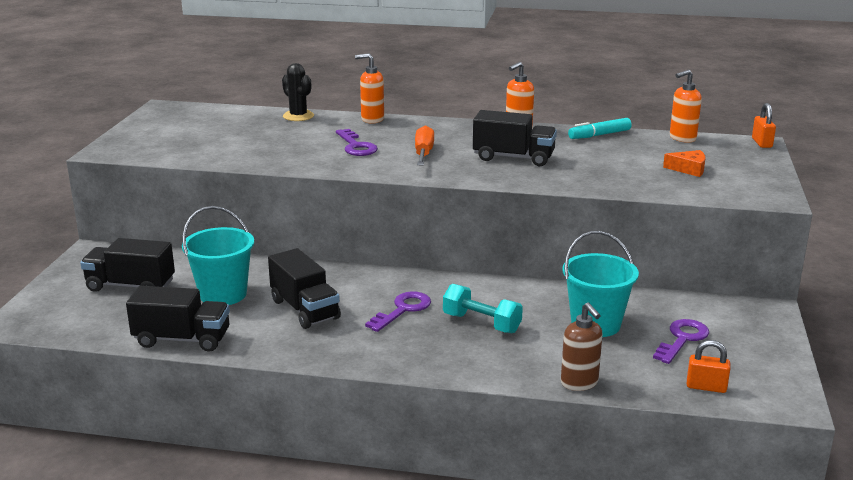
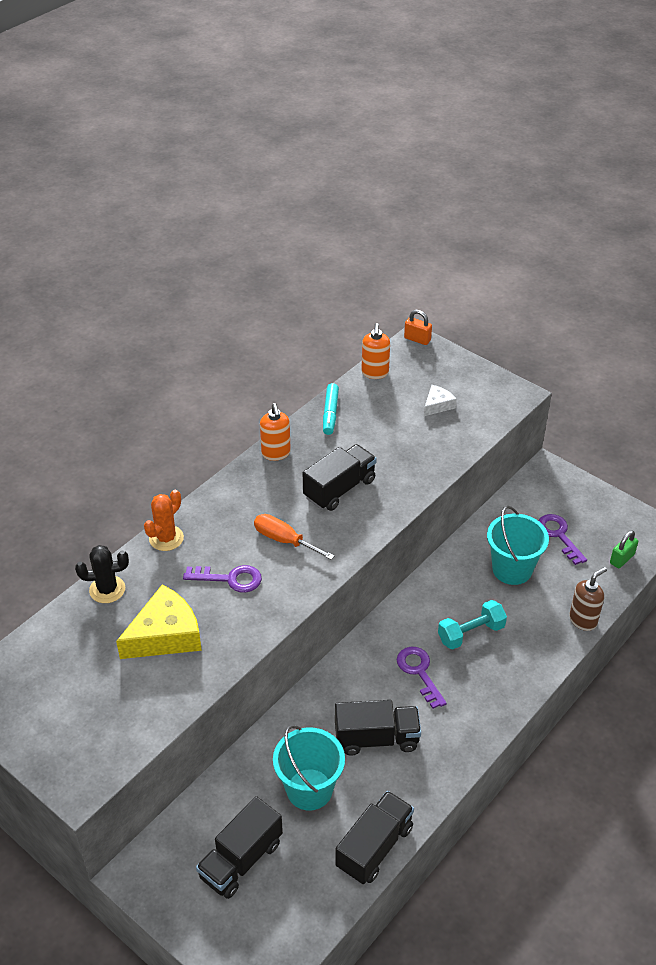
camera: 60 degrees left, 20 degrees up
orange soap dispenser [355,53,384,124] -> orange cactus [144,490,184,551]
brown soap dispenser [561,302,603,391] -> brown soap dispenser turned 45 degrees counterclockwise [569,567,607,631]
orange cheese [663,150,706,177] -> white cheese [424,385,456,416]
orange padlock [687,340,730,393] -> green padlock [610,530,638,568]
none -> yellow cheese [116,584,202,659]

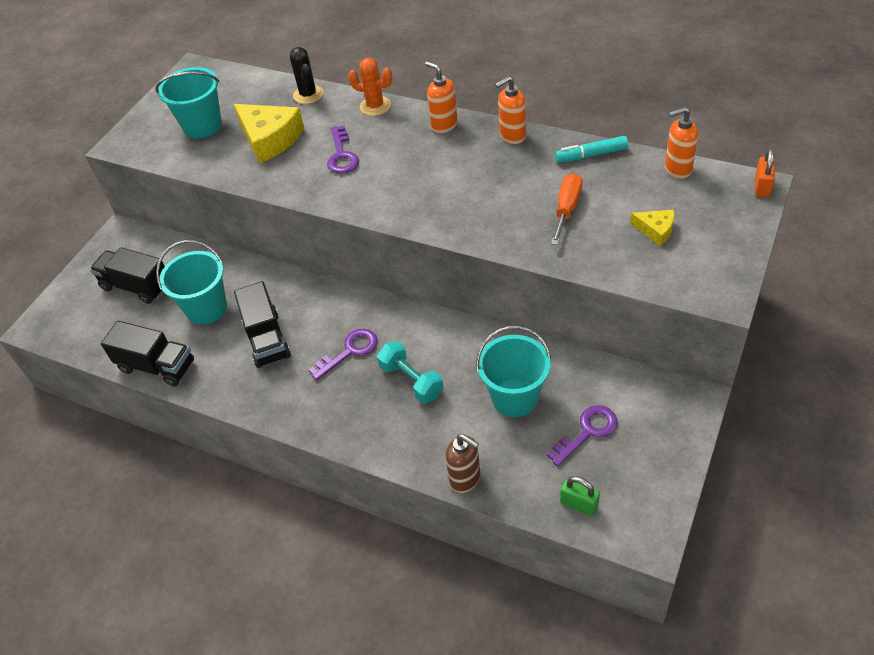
camera: 80 degrees right, 5 degrees up
orange screwdriver [254,514,335,560] -> orange screwdriver moved to [551,173,582,245]
black truck [303,444,377,511] -> none
white cheese [424,385,456,416] -> yellow cheese [630,210,674,246]
none -> turquoise bucket [155,67,222,139]
none -> orange soap dispenser [425,61,458,133]

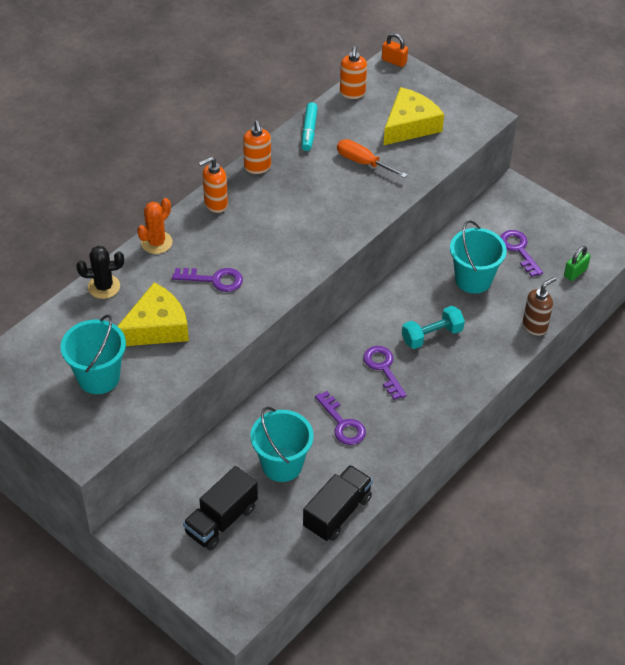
camera: 80 degrees left, 0 degrees up
black truck [234,281,291,368] -> purple key [315,391,366,445]
yellow cheese [630,210,674,246] -> yellow cheese [384,87,444,145], size x1.94

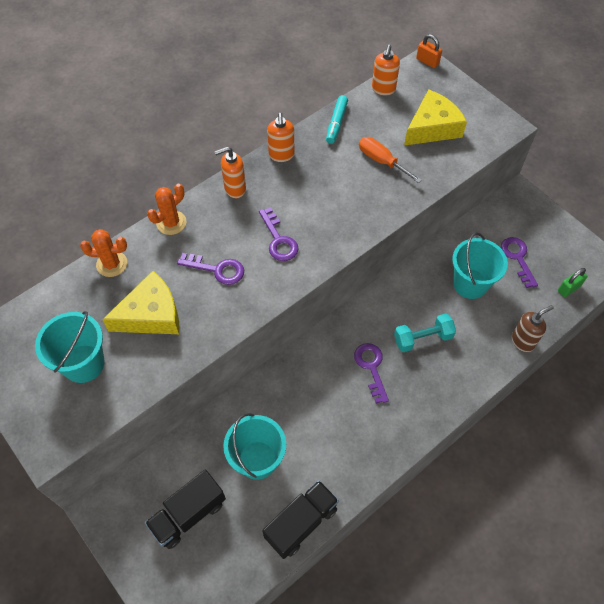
camera: 10 degrees right, 10 degrees up
black cactus [76,246,124,299] -> orange cactus [80,229,127,277]
purple key [315,391,366,445] -> purple key moved to [259,207,298,261]

